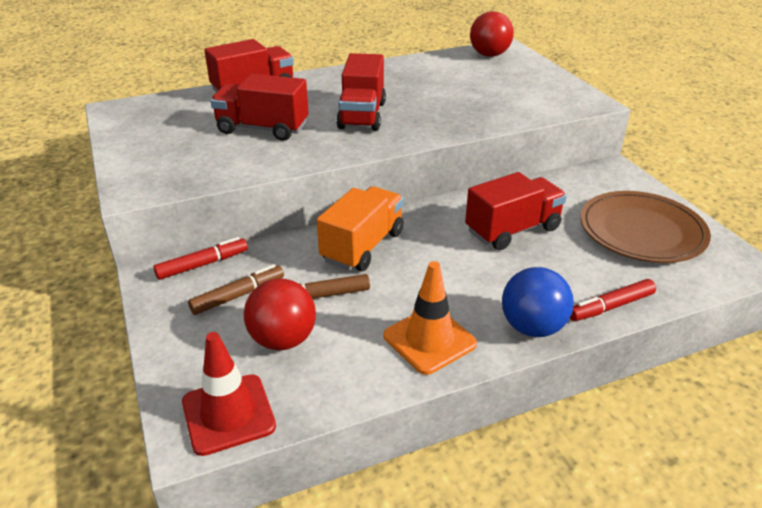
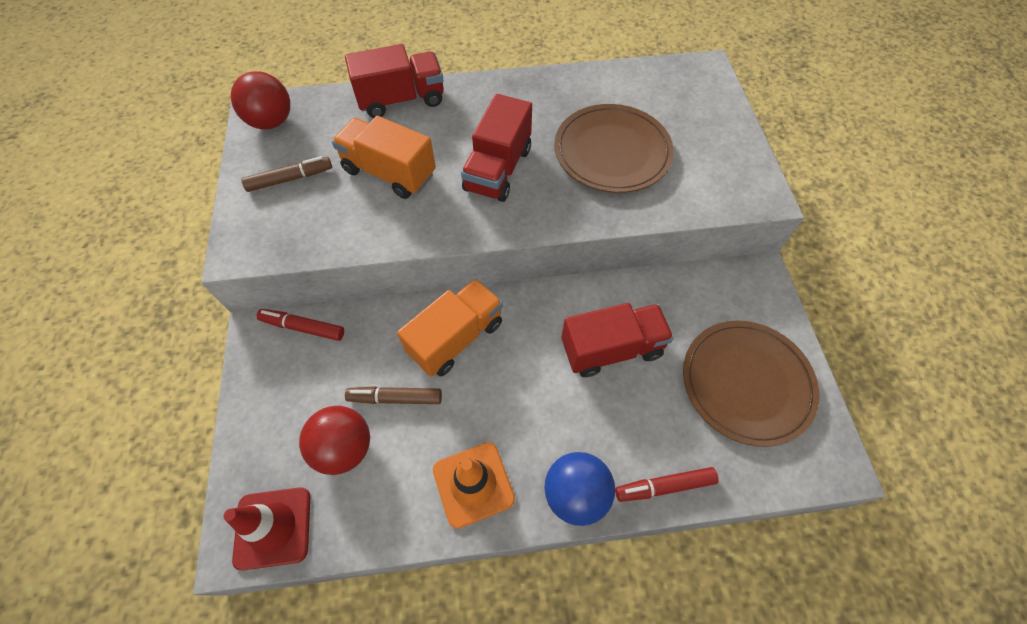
camera: 15 degrees right, 25 degrees up
red marker [153,237,248,280] -> red marker turned 150 degrees counterclockwise [257,309,344,341]
brown marker [188,264,284,315] -> brown marker moved to [242,156,332,192]
red truck [210,74,309,141] -> orange truck [332,116,436,199]
red ball [470,11,514,57] -> red ball moved to [231,71,290,130]
none -> brown plate [554,104,674,193]

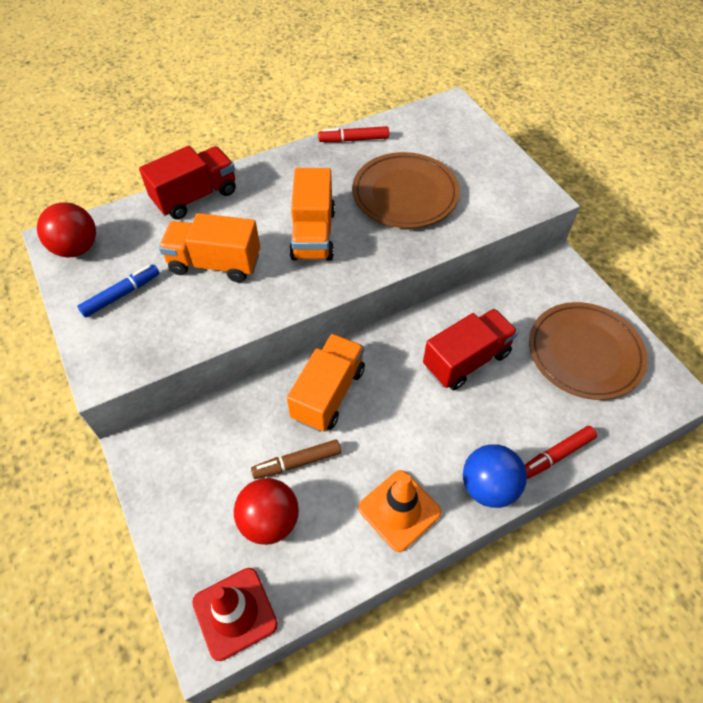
camera: 20 degrees left, 5 degrees down
brown marker [242,156,332,192] -> blue marker [77,264,159,318]
red marker [257,309,344,341] -> red marker moved to [318,126,389,142]
red truck [461,94,532,202] -> orange truck [289,168,335,261]

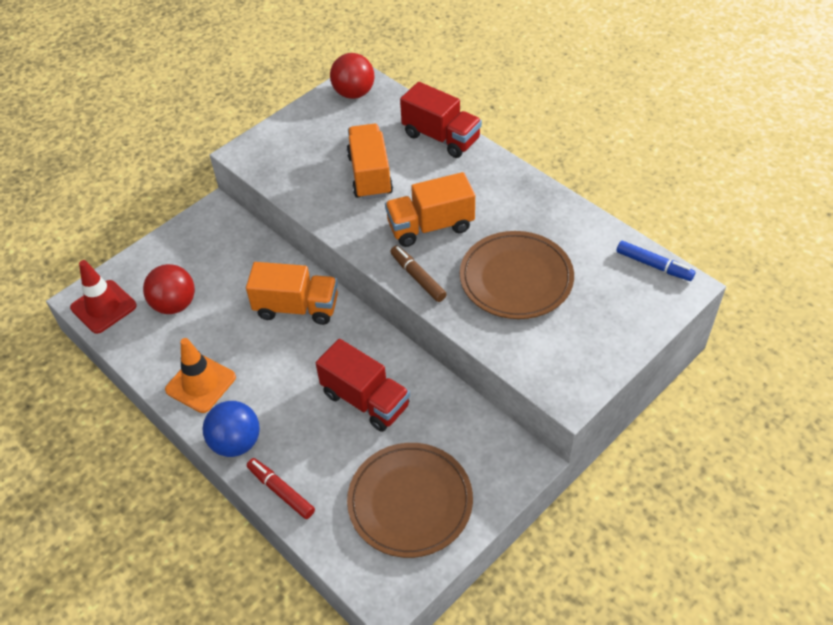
camera: 75 degrees right, 5 degrees down
blue marker [77,264,159,318] -> blue marker moved to [617,241,695,281]
brown marker [251,439,341,479] -> brown marker moved to [390,246,447,302]
red marker [318,126,389,142] -> none

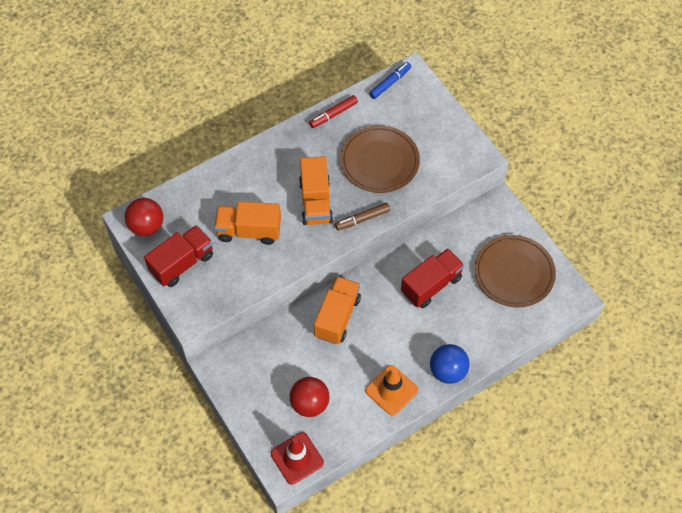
camera: 80 degrees left, 10 degrees up
red marker [247,458,315,519] -> red marker moved to [309,95,358,128]
red truck [400,82,482,158] -> red truck moved to [144,225,213,287]

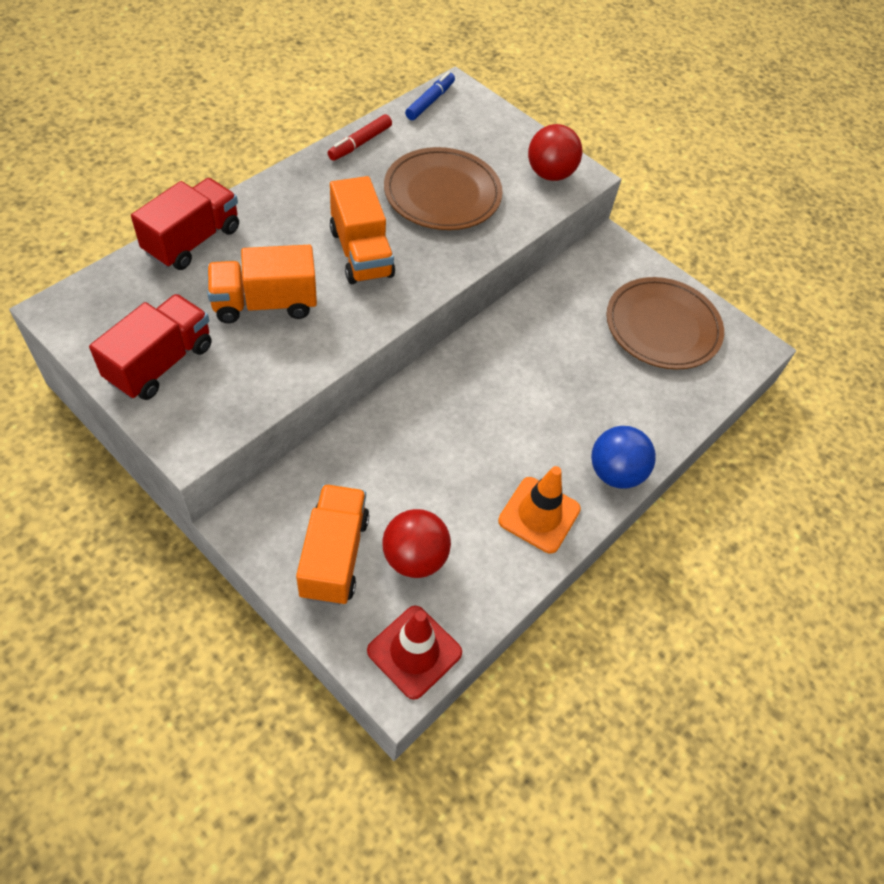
camera: 20 degrees left, 5 degrees down
red ball [125,198,163,236] -> red ball moved to [528,124,582,181]
orange truck [314,276,361,344] -> orange truck moved to [296,484,369,605]
brown marker [335,203,390,230] -> none
red truck [401,248,465,308] -> red truck moved to [131,178,239,270]

